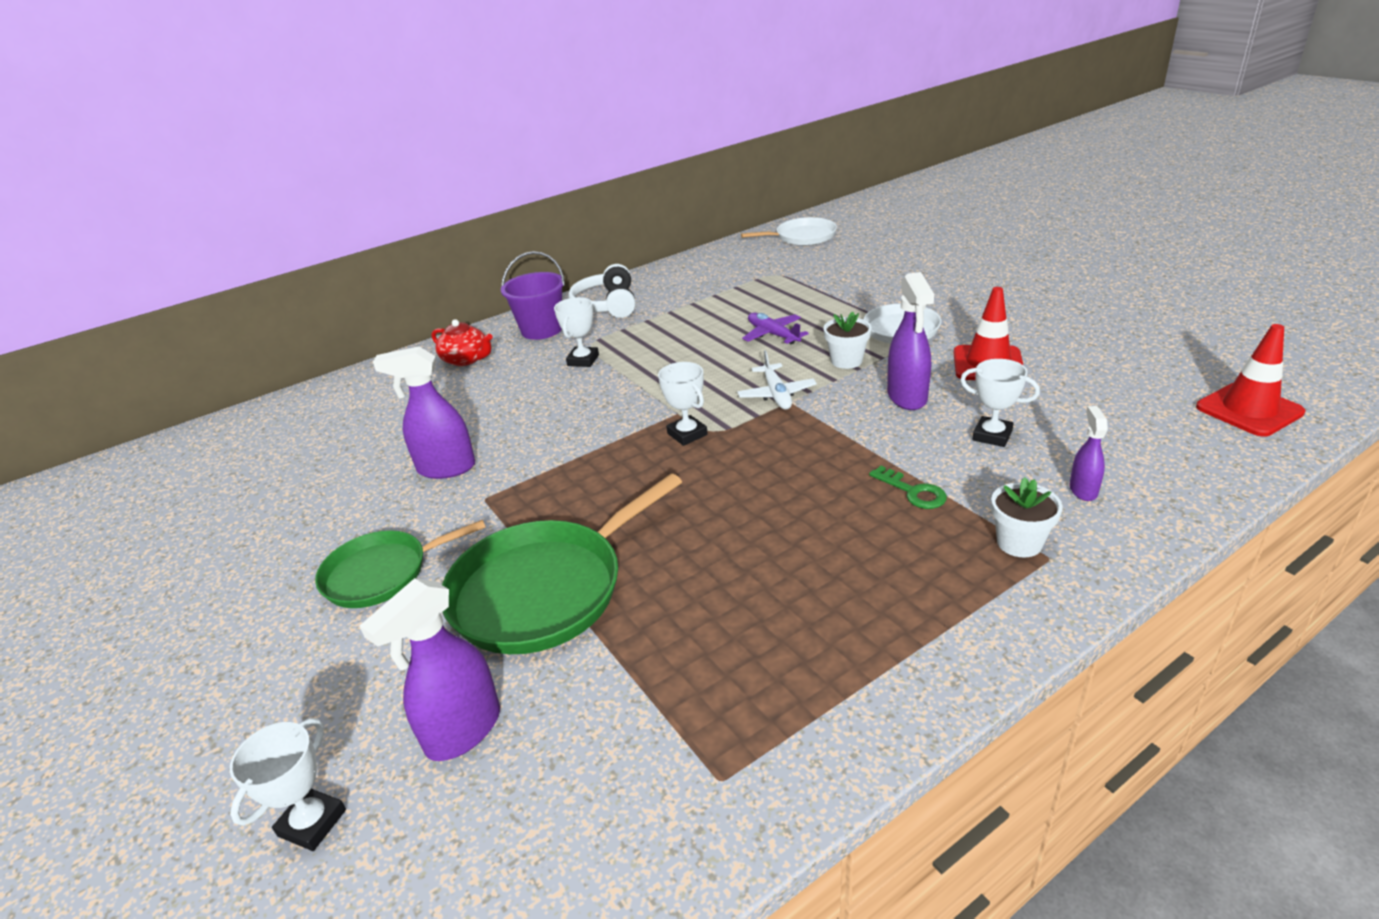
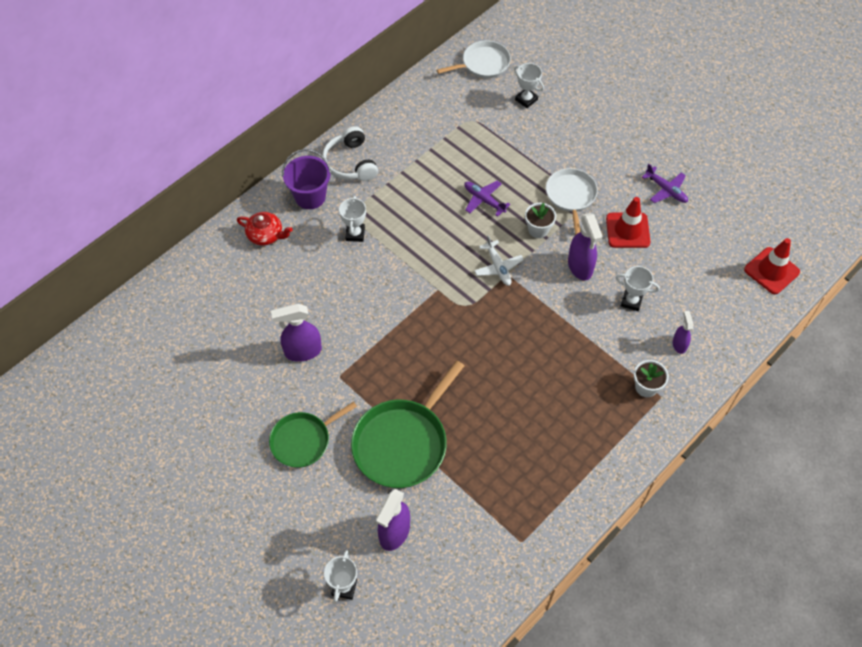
camera: 15 degrees left, 25 degrees up
white trophy [658,362,708,446] -> white trophy moved to [514,63,544,108]
green key [869,466,947,509] -> none
none -> purple plane [642,164,688,203]

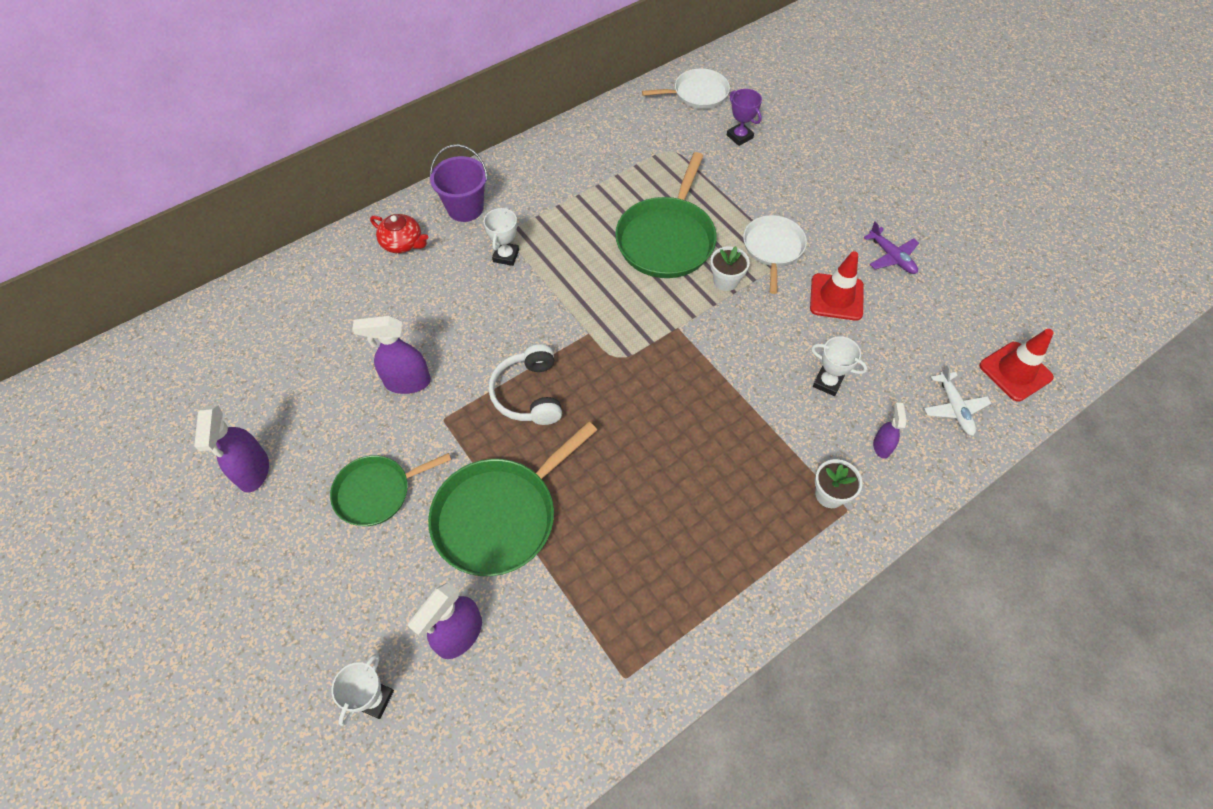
camera: 10 degrees right, 0 degrees up
white headphones [322,126,378,181] -> white headphones moved to [489,344,562,425]
purple plane [464,181,510,217] -> green pan [615,152,717,278]
white plane [474,235,524,286] -> white plane moved to [924,364,991,436]
white trophy [514,63,544,108] -> purple trophy [727,89,762,146]
purple spray bottle [568,213,603,280] -> purple spray bottle moved to [194,405,269,493]

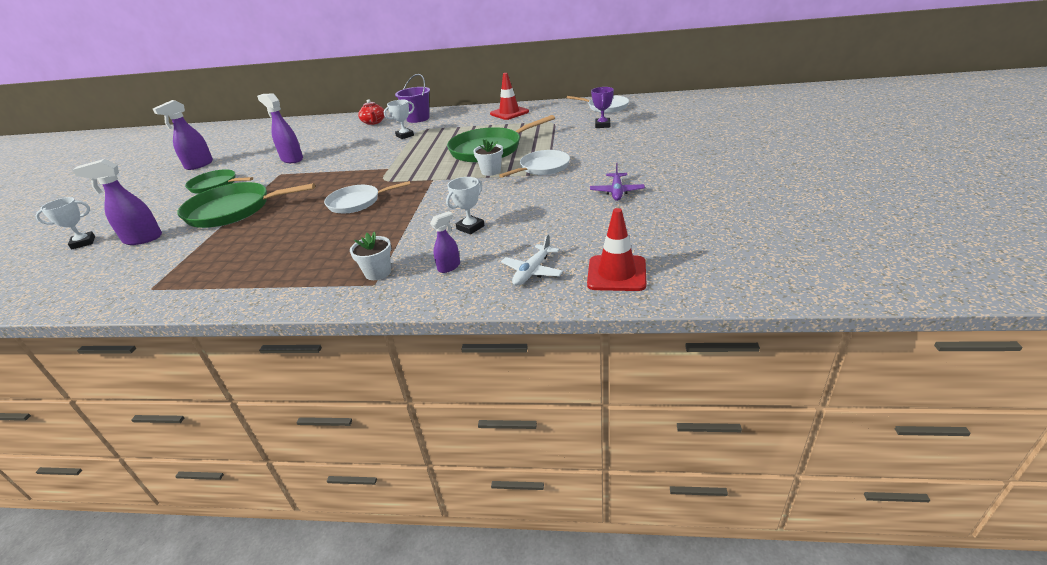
camera: 45 degrees right, 25 degrees down
white headphones [489,344,562,425] -> none
red traffic cone [810,251,864,321] -> red traffic cone moved to [490,73,529,120]
white trophy [811,336,868,396] -> white trophy turned 60 degrees clockwise [446,177,485,235]
none -> white pan [324,181,411,213]

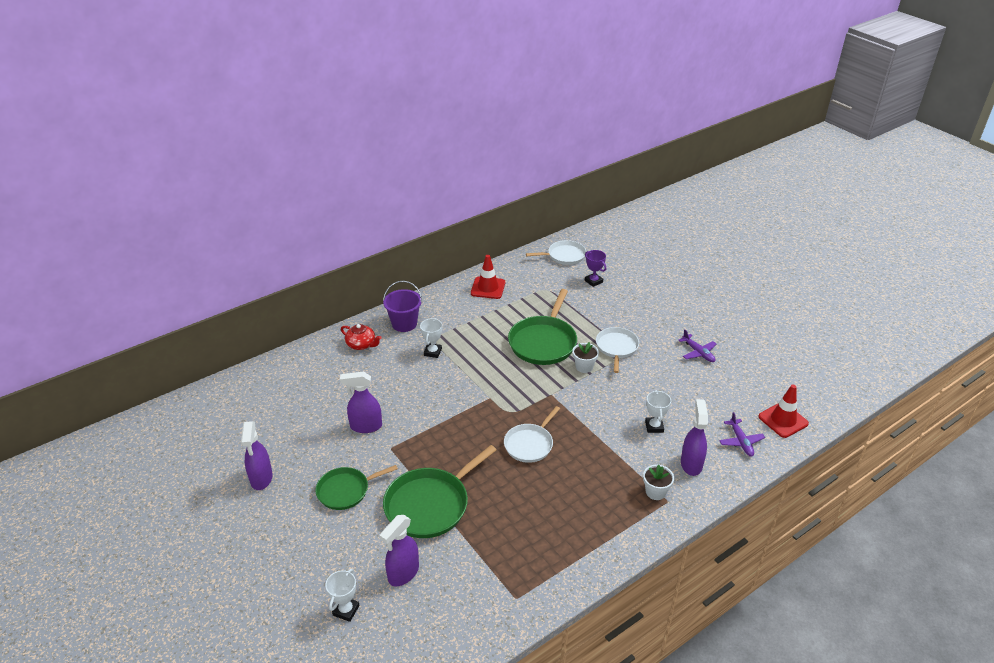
camera: 45 degrees left, 5 degrees up
purple spray bottle [430,211,460,273] -> purple spray bottle [681,399,708,476], size x1.75
white plane [501,234,563,286] -> purple plane [719,412,765,457]

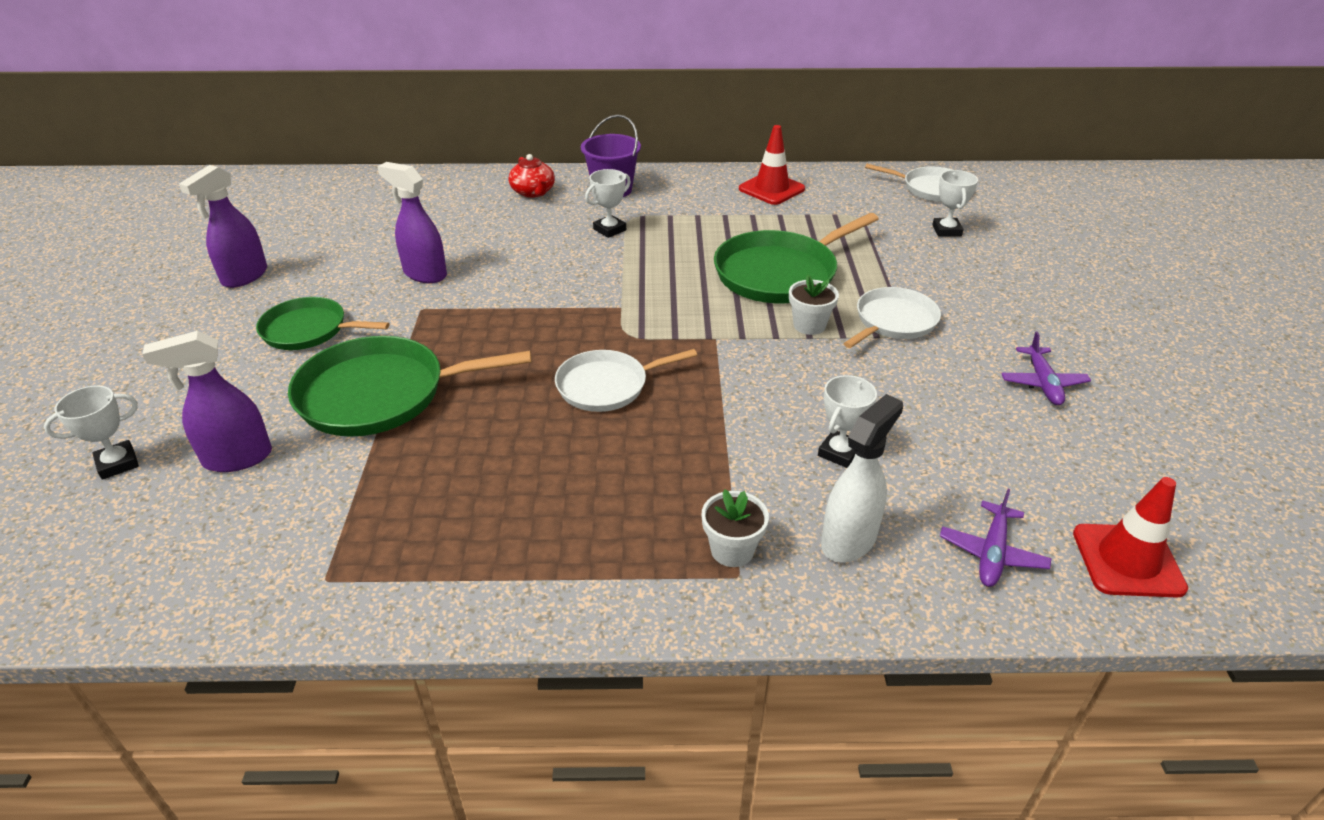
camera: 35 degrees right, 0 degrees up
purple trophy [585,250,606,287] -> white trophy [932,170,978,237]
purple spray bottle [681,399,708,476] -> white spray bottle [821,394,903,563]

